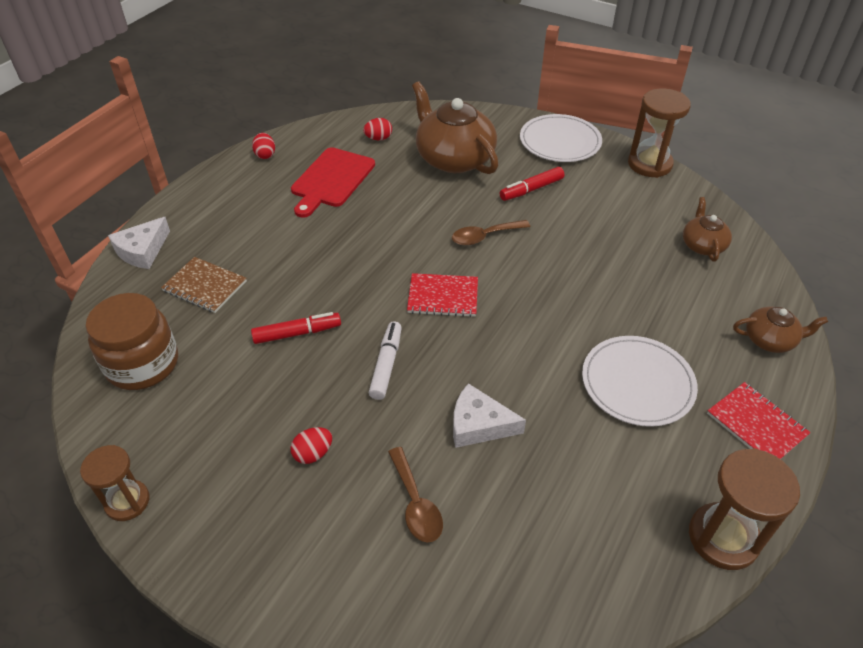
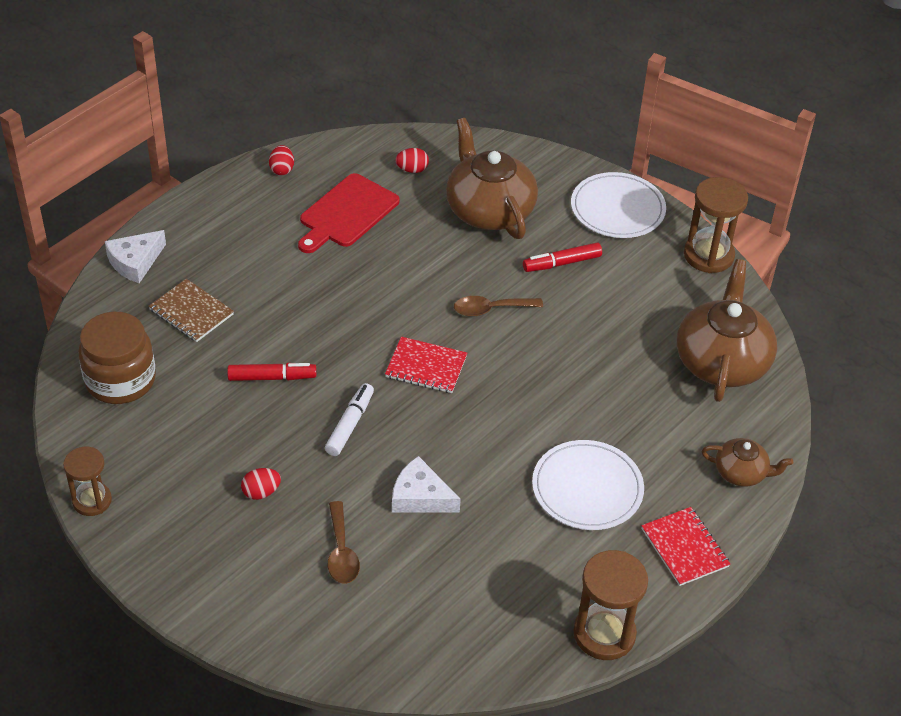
camera: 10 degrees right, 0 degrees up
brown teapot [683,197,732,261] -> brown teapot [677,259,777,402], size x1.95

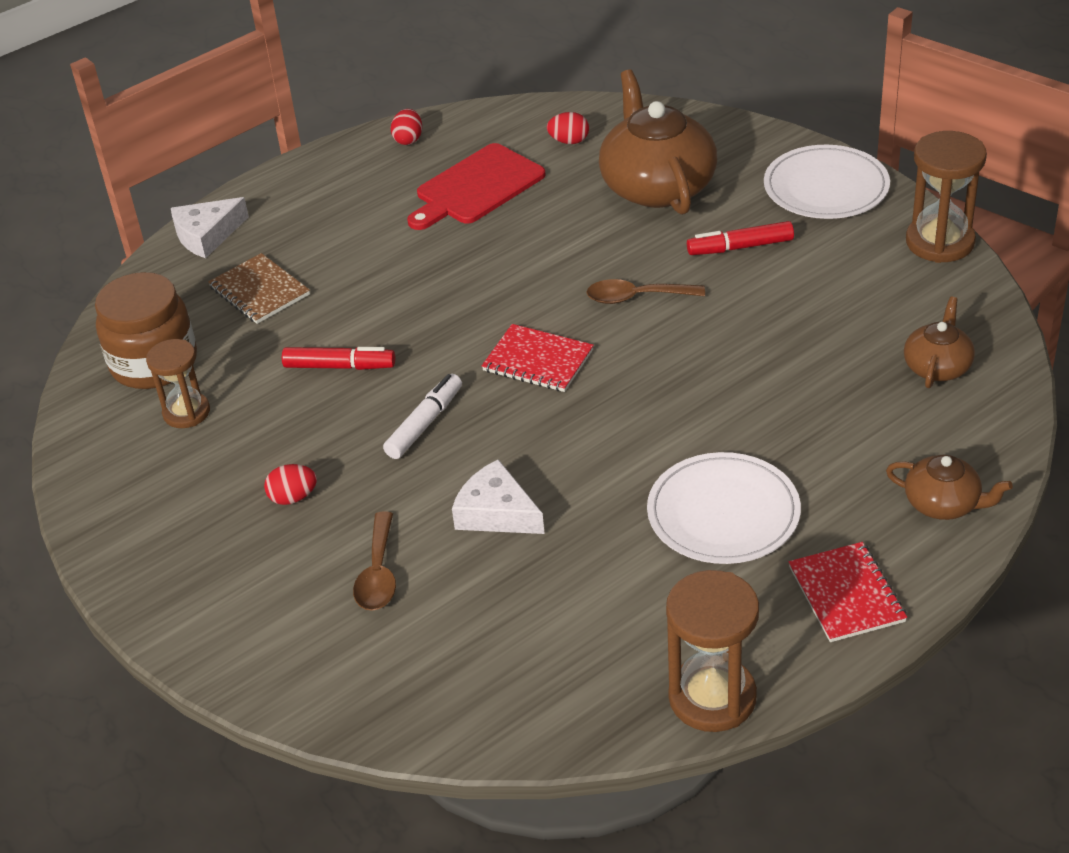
camera: 15 degrees right, 5 degrees down
brown hourglass [63,447,112,516] -> brown hourglass moved to [146,339,210,428]
brown teapot [677,259,777,402] -> brown teapot [904,297,975,388], size x0.51

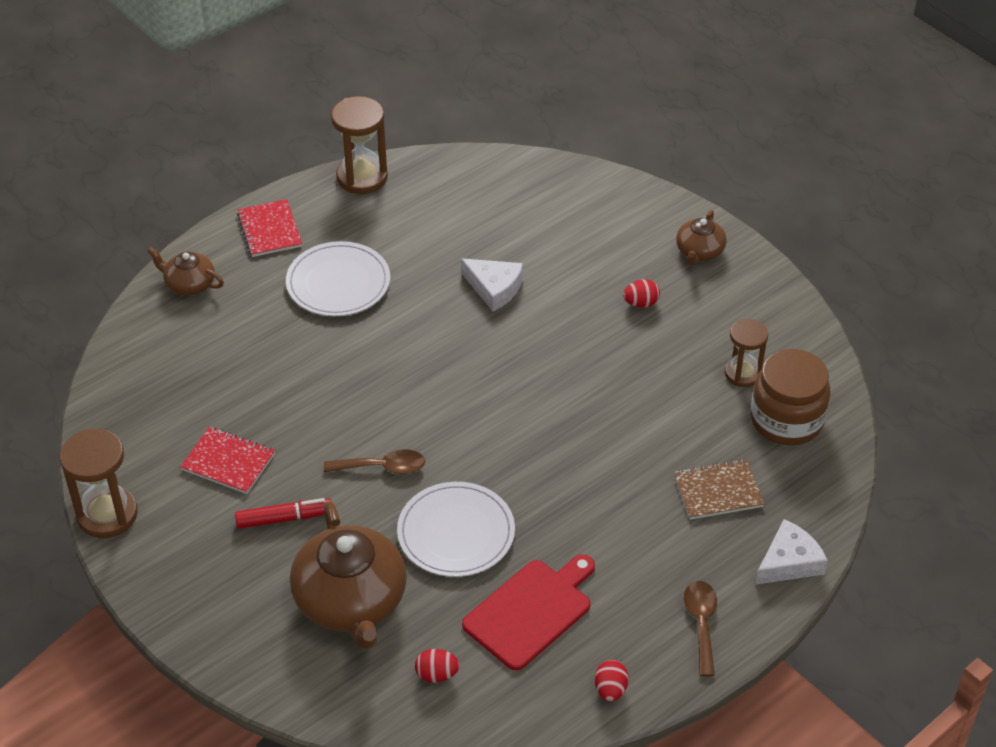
camera: 175 degrees right, 5 degrees up
brown notebook [208,253,310,324] -> brown notebook turned 60 degrees counterclockwise [674,459,764,520]
red marker [282,347,395,370] -> none
brown spoon [353,511,396,611] -> brown spoon moved to [684,581,717,676]
white marker [383,374,462,459] -> none
red notebook [482,324,594,392] -> red notebook moved to [180,427,275,494]
white plate [764,145,890,219] -> white plate moved to [397,482,515,577]
brown teapot [904,297,975,388] -> brown teapot moved to [676,210,727,265]

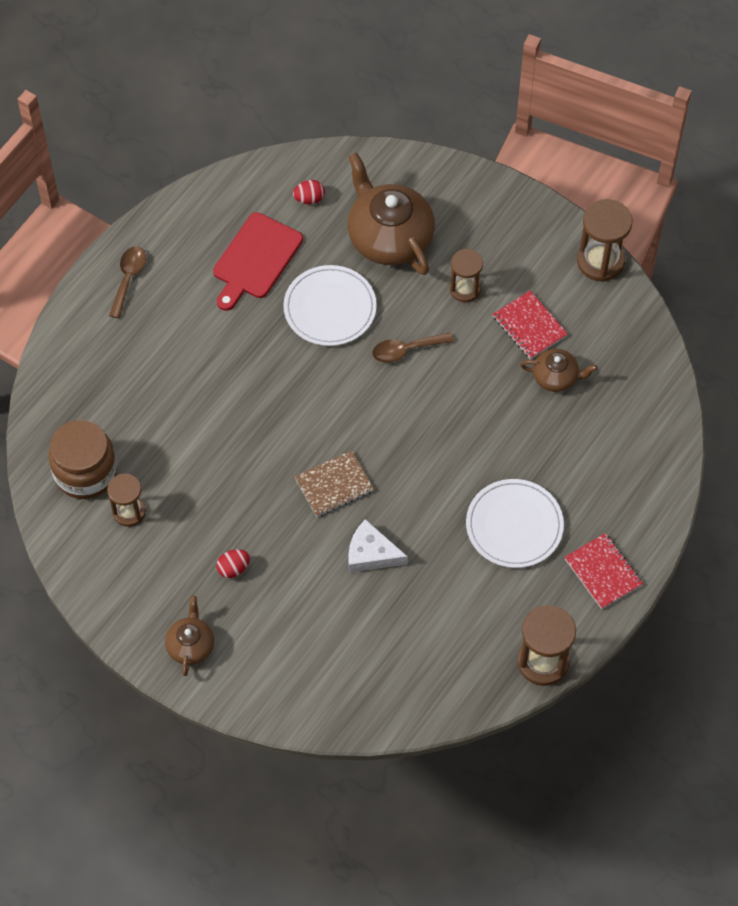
camera: 165 degrees right, 15 degrees up
brown teapot [147,247,224,296] -> brown teapot moved to [520,349,598,392]
red notebook [180,427,275,494] -> red notebook turned 45 degrees clockwise [493,291,568,359]
red marker [235,498,332,529] -> brown hourglass [449,249,483,302]
red egg [595,660,629,702] -> none
brown notebook [674,459,764,520] -> brown notebook moved to [295,450,374,517]
brown spoon [684,581,717,676] -> brown spoon turned 150 degrees counterclockwise [109,246,146,318]
white cheese [755,519,828,585] -> none

